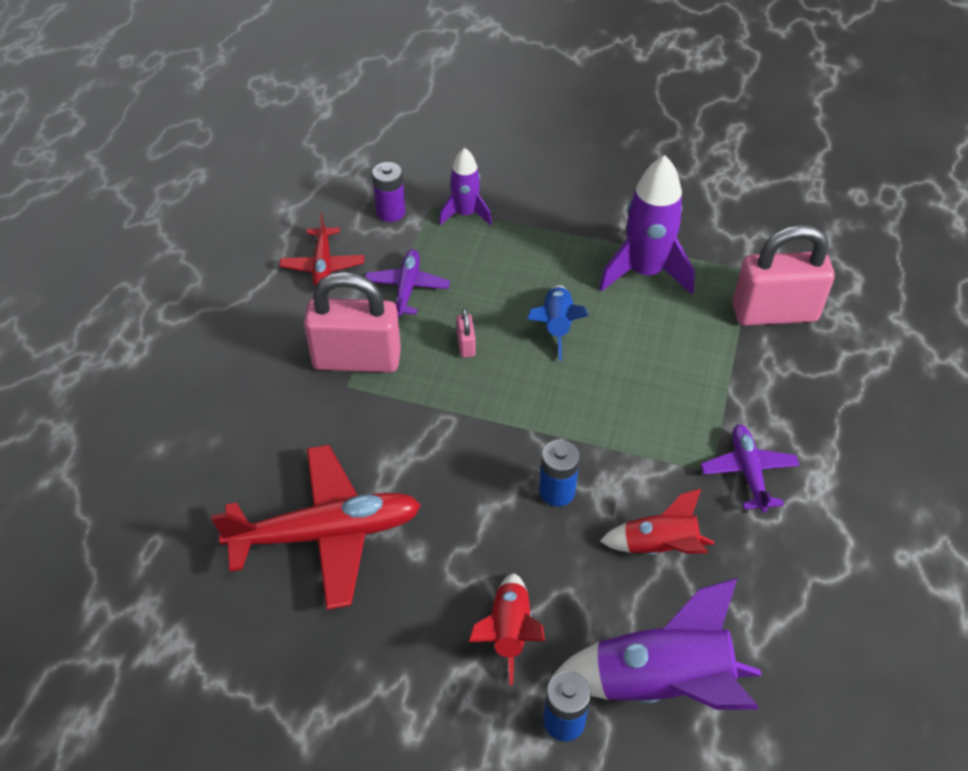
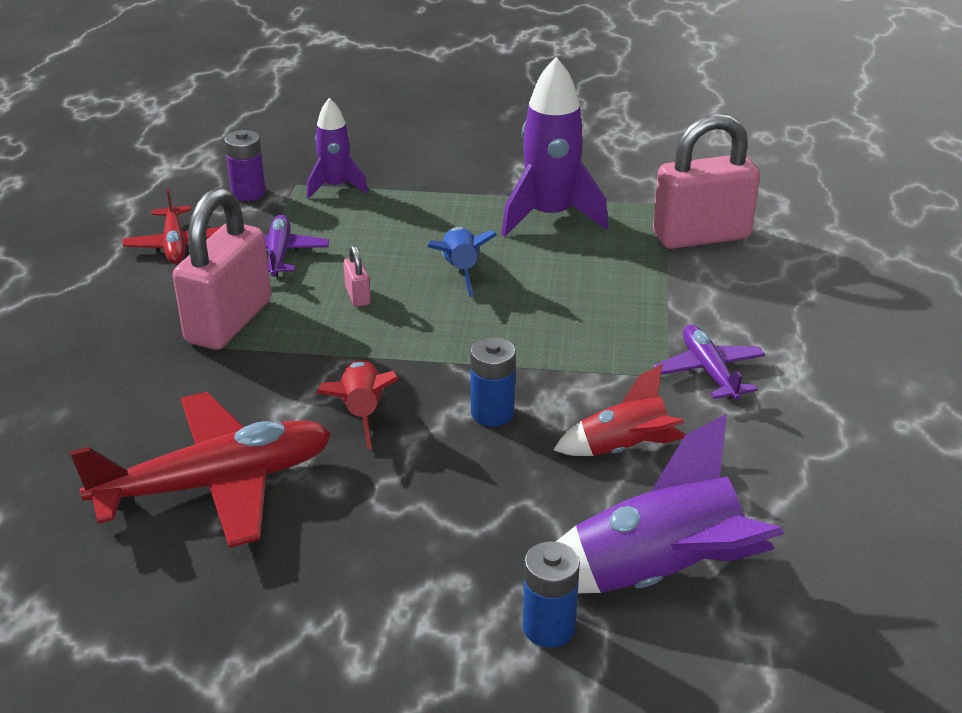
camera: 10 degrees left, 15 degrees down
pink padlock [304,272,401,373] -> pink padlock turned 60 degrees counterclockwise [173,188,271,350]
red rocket [469,573,545,686] -> red rocket moved to [317,360,399,450]

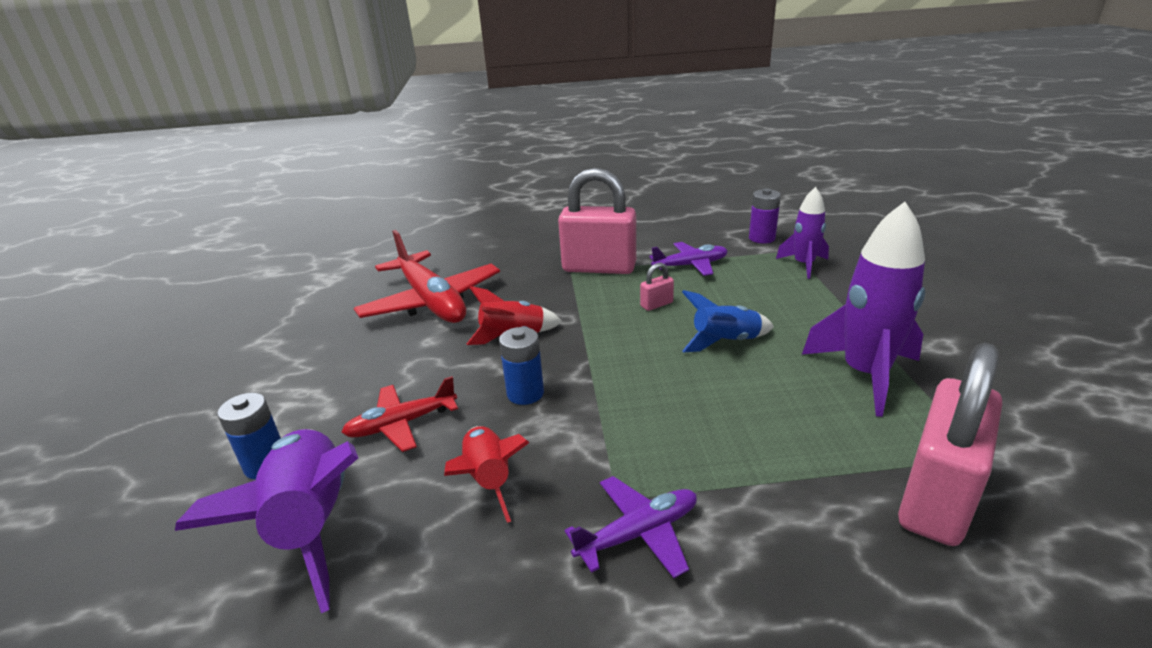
camera: 80 degrees right, 5 degrees down
red plane [123,189,221,264] -> red plane moved to [341,376,458,452]
pink padlock [653,113,760,249] -> pink padlock turned 60 degrees clockwise [898,342,1002,546]

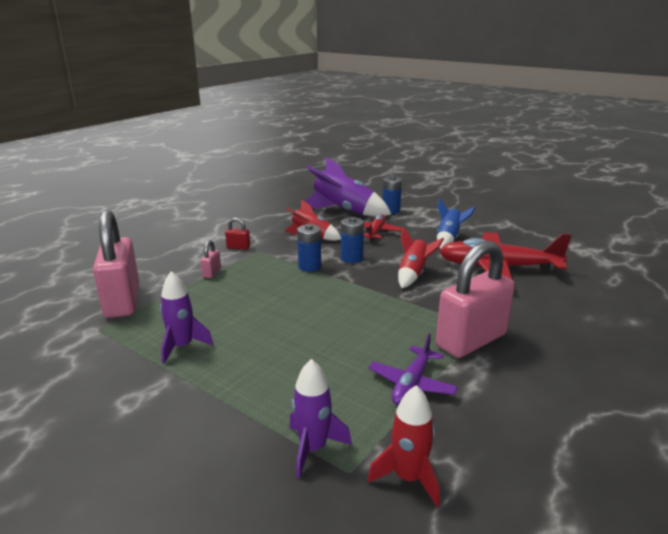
camera: 130 degrees right, 5 degrees down
purple plane [565,476,697,578] -> red padlock [225,218,250,249]
pink padlock [640,263,674,311] -> pink padlock moved to [200,240,221,278]
blue rocket [682,290,774,352] -> blue rocket moved to [437,199,476,249]
purple battery [749,188,781,243] -> red rocket [367,385,440,507]
purple rocket [802,202,925,417] -> purple rocket [160,271,213,364], size x0.59
none -> blue battery [297,224,321,272]

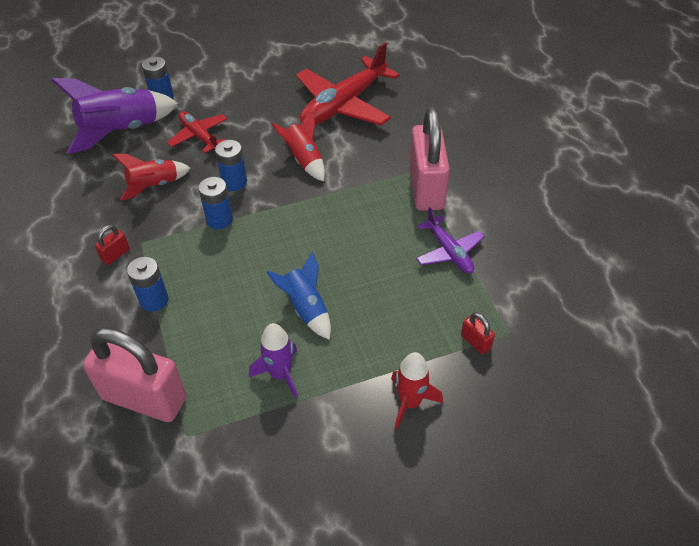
camera: 55 degrees left, 25 degrees up
pink padlock [200,240,221,278] -> blue battery [127,257,169,312]
purple rocket [289,359,352,478] -> red padlock [461,312,495,354]
red rocket [367,385,440,507] -> red rocket moved to [391,352,443,429]
blue rocket [437,199,476,249] -> blue rocket moved to [267,252,331,340]

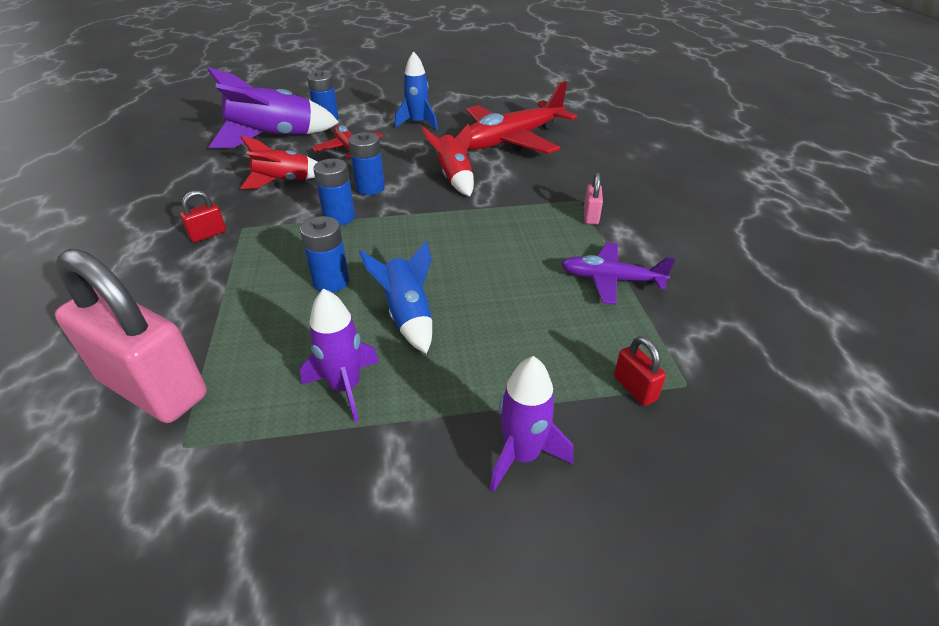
camera: 10 degrees right, 10 degrees down
blue battery [127,257,169,312] -> blue battery moved to [300,216,349,292]
red rocket [391,352,443,429] -> purple rocket [490,356,574,492]
pink padlock [409,107,450,211] -> pink padlock [584,172,603,224], size x0.40
purple plane [416,207,485,274] -> purple plane turned 120 degrees clockwise [561,242,675,305]
none -> blue rocket [395,51,438,130]

